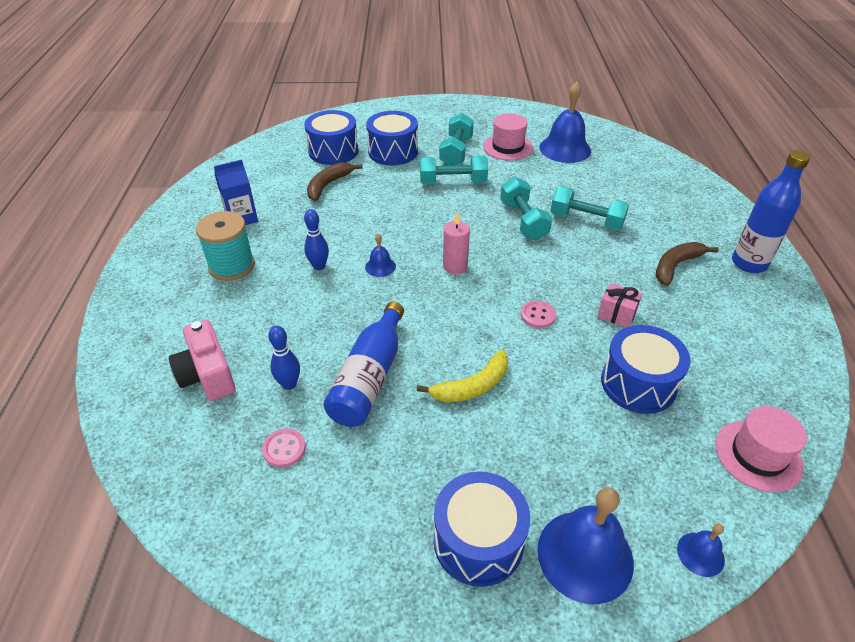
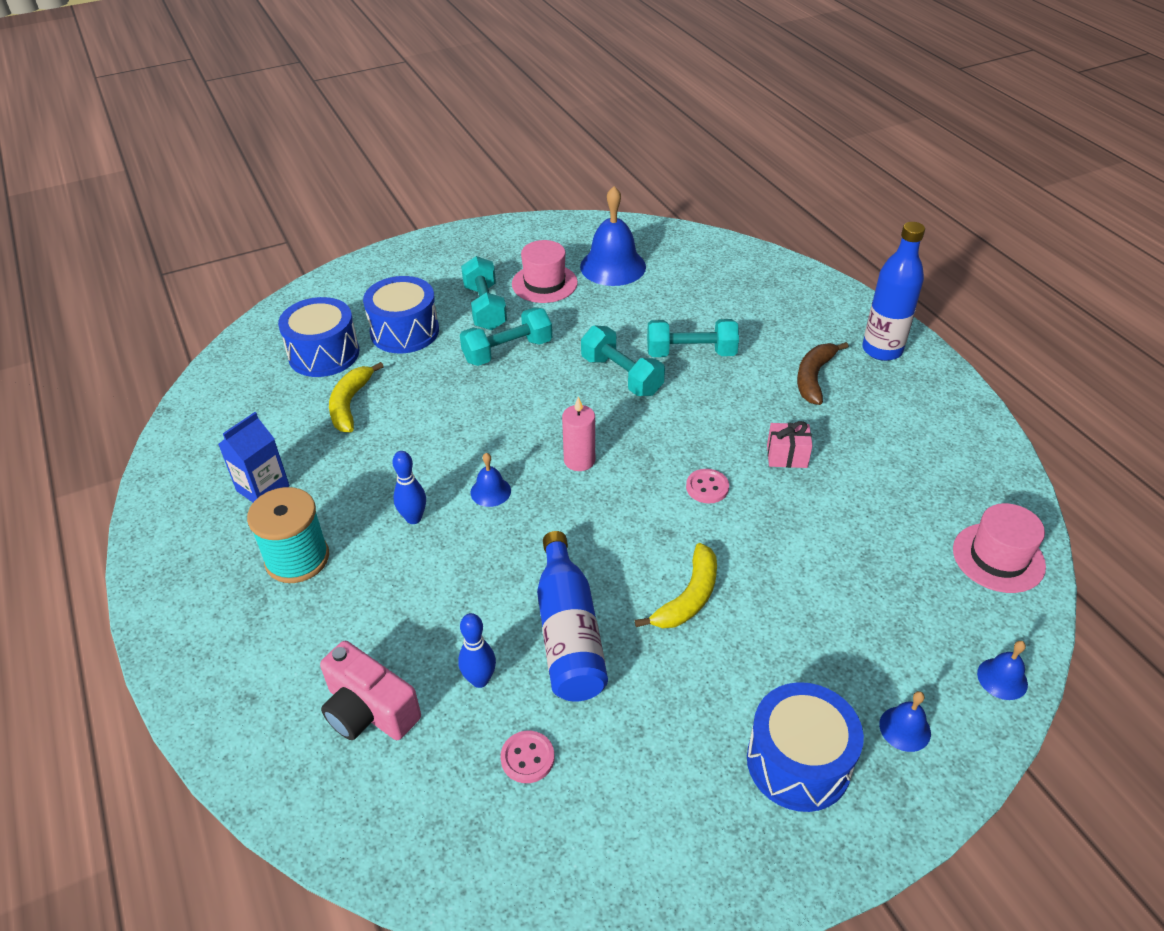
camera: 25 degrees left, 0 degrees up
brown banana [307,162,363,201] -> yellow banana [329,362,384,432]
blue bell [537,487,634,604] -> blue bell [879,691,931,752], size x0.48
blue drum [601,325,690,414] -> none

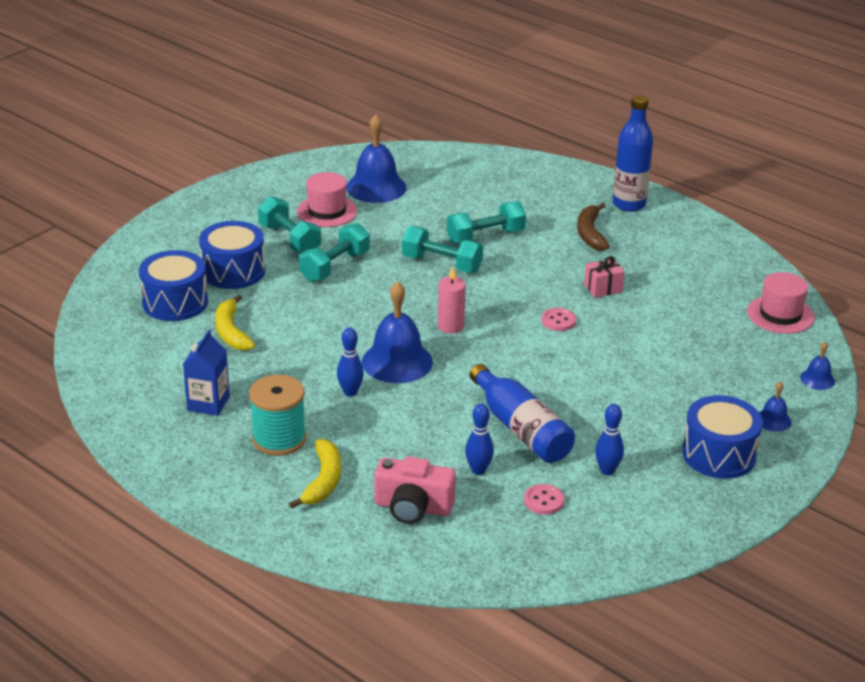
camera: 25 degrees left, 10 degrees down
blue bell [471,453,511,507] -> blue bell [362,281,433,383], size x2.08
yellow banana [635,543,717,628] -> yellow banana moved to [289,439,341,509]
none -> blue bowling pin [595,404,624,475]

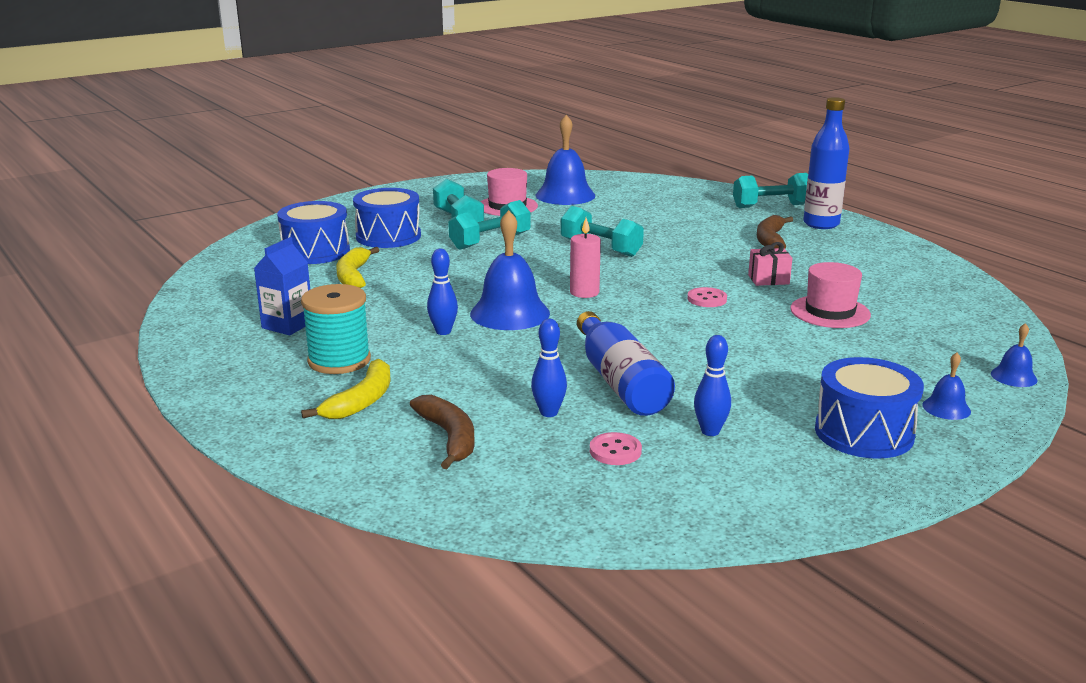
camera: 15 degrees right, 10 degrees down
pink camera [374,456,456,524] -> brown banana [410,395,475,469]
turquoise dumbbell [447,201,526,244] -> turquoise dumbbell moved to [733,173,808,208]
pink hat [747,272,814,334] -> pink hat moved to [790,262,871,328]

